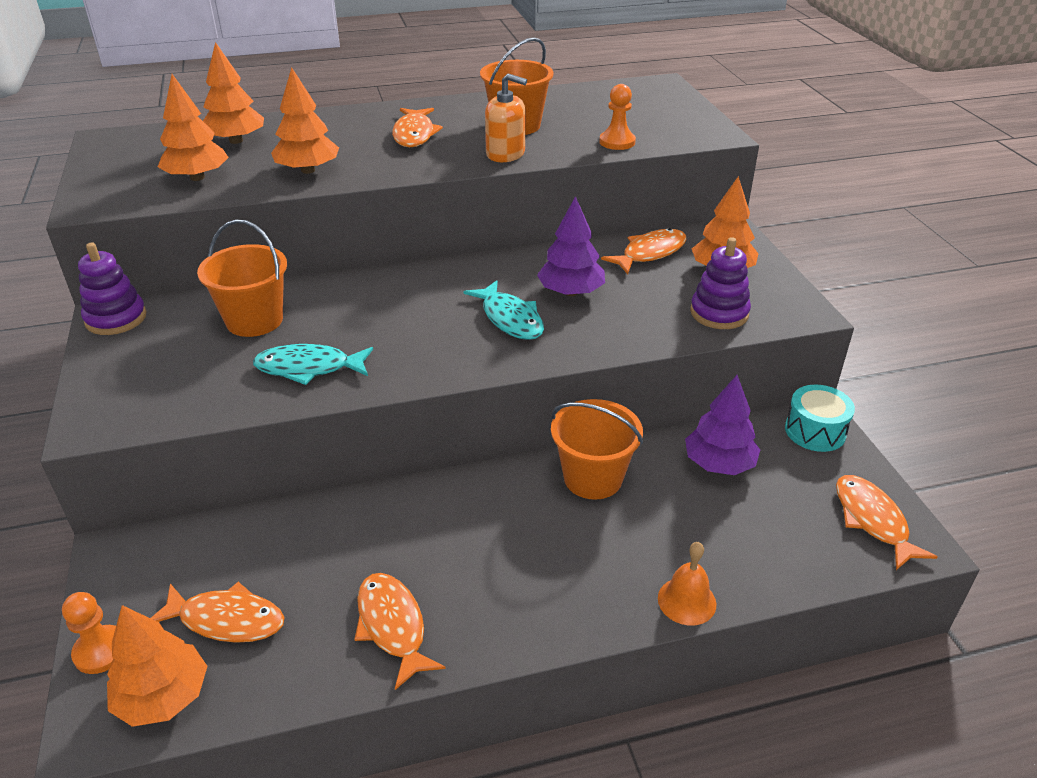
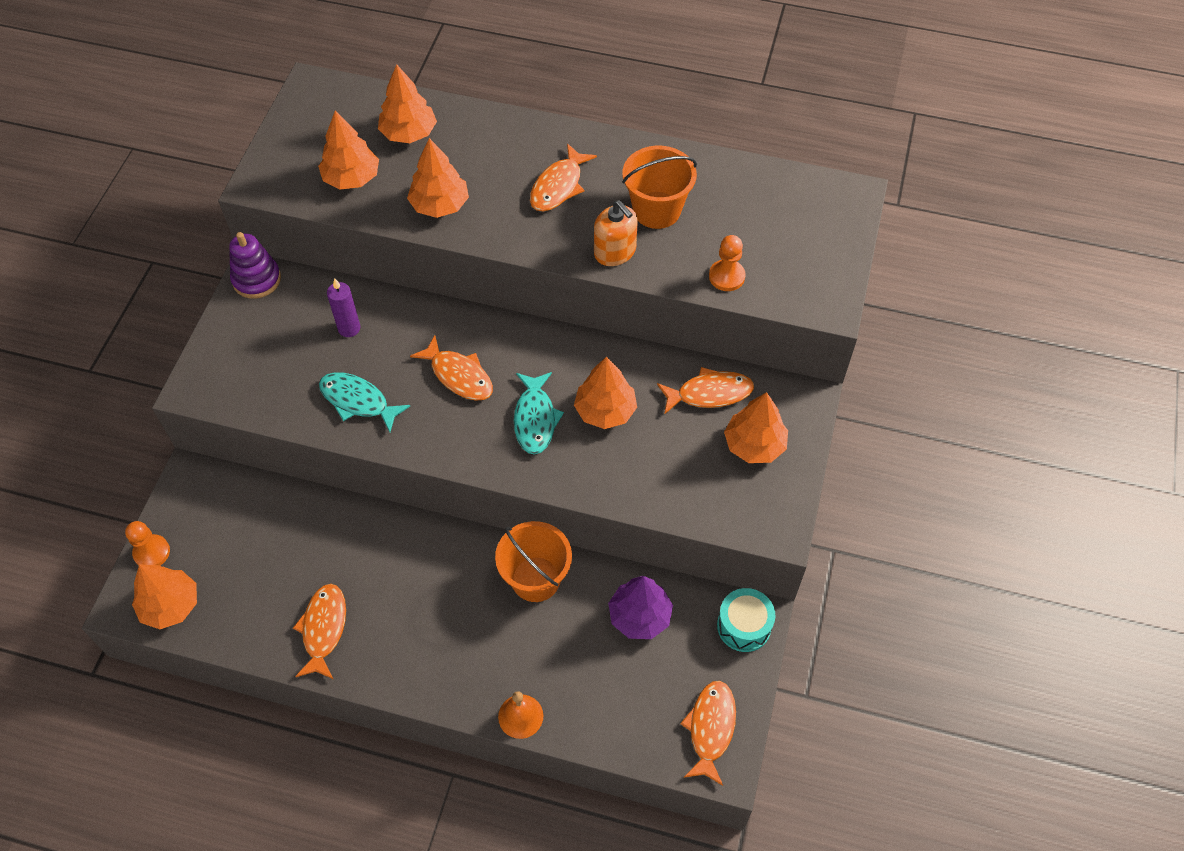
camera: 30 degrees right, 20 degrees up
orange fish [151,582,284,643] -> orange fish moved to [410,335,493,401]
orange bucket [197,220,287,337] -> purple candle [327,278,361,337]
purple tree [537,196,605,296] -> orange tree [574,356,637,429]
purple stacking toy [690,237,751,329] -> none

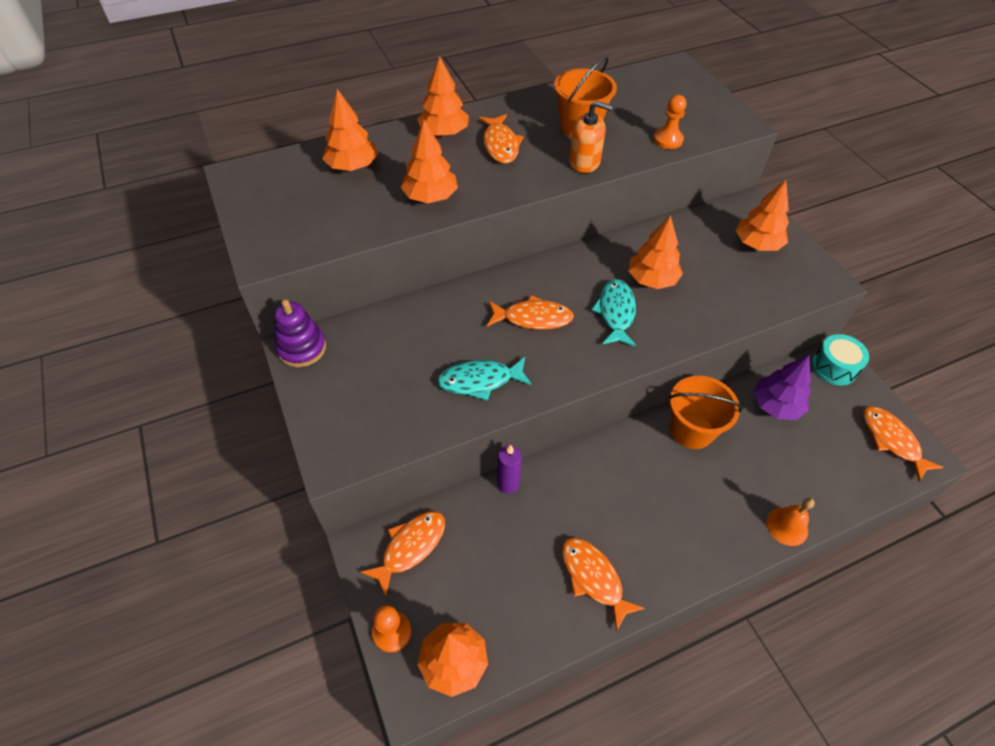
camera: 40 degrees left, 5 degrees down
orange tree [318,110,379,190] -> orange tree moved to [417,56,469,136]
purple candle [327,278,361,337] -> purple candle moved to [497,445,522,494]
turquoise fish [514,372,564,455] -> turquoise fish turned 135 degrees counterclockwise [591,279,636,347]
orange fish [657,367,754,414] -> orange fish moved to [360,511,445,596]

